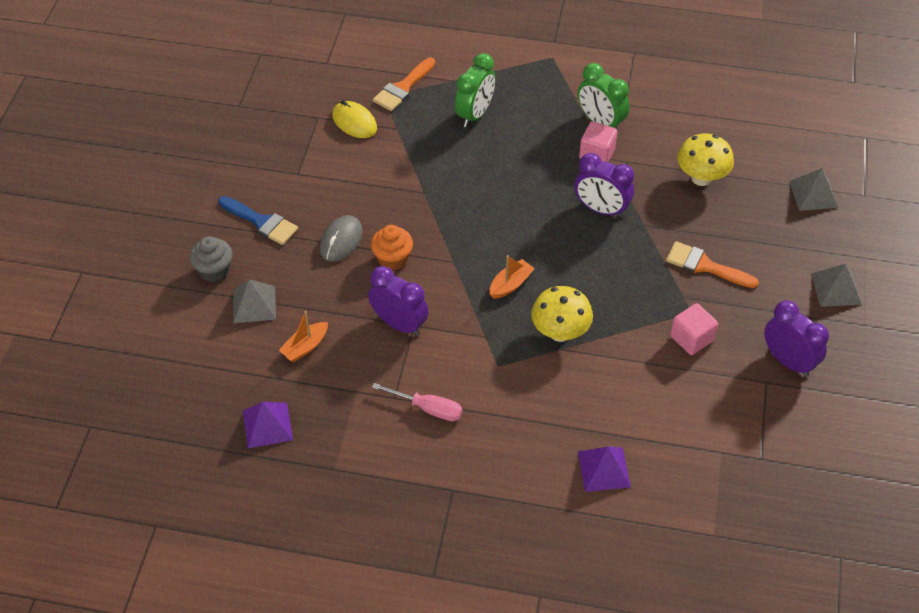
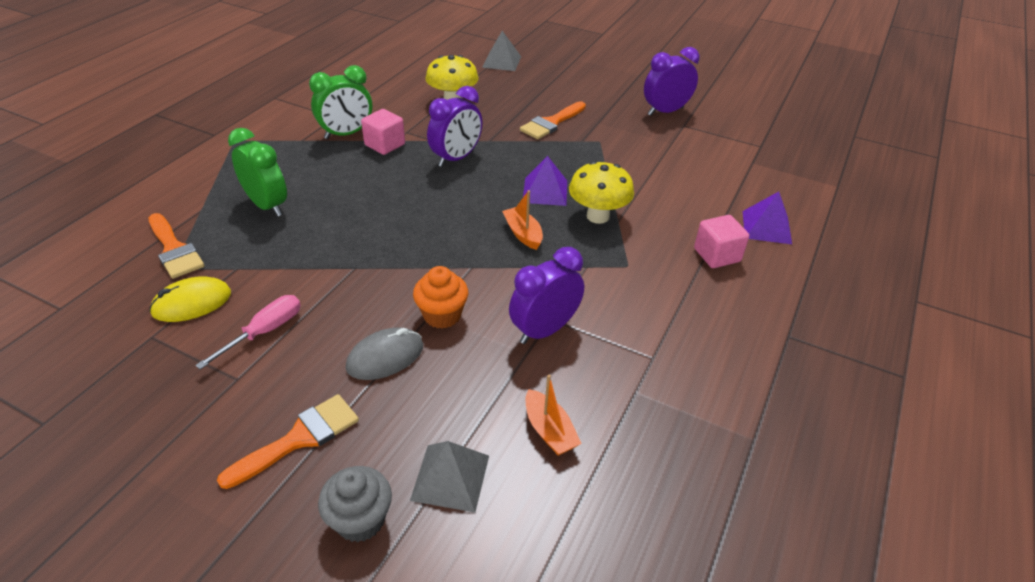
camera: 75 degrees left, 10 degrees down
blue brush [218,196,298,245] -> orange brush [217,394,359,489]
purple pyramid [243,402,293,448] -> purple pyramid moved to [523,156,567,206]
grey mouse [320,215,362,262] -> grey mouse turned 75 degrees counterclockwise [346,328,423,380]
pink screwdriver [372,383,462,421] -> pink screwdriver moved to [195,295,301,369]
pink cube [670,303,718,355] -> pink cube moved to [694,215,749,268]
grey pyramid [811,264,862,307] -> none

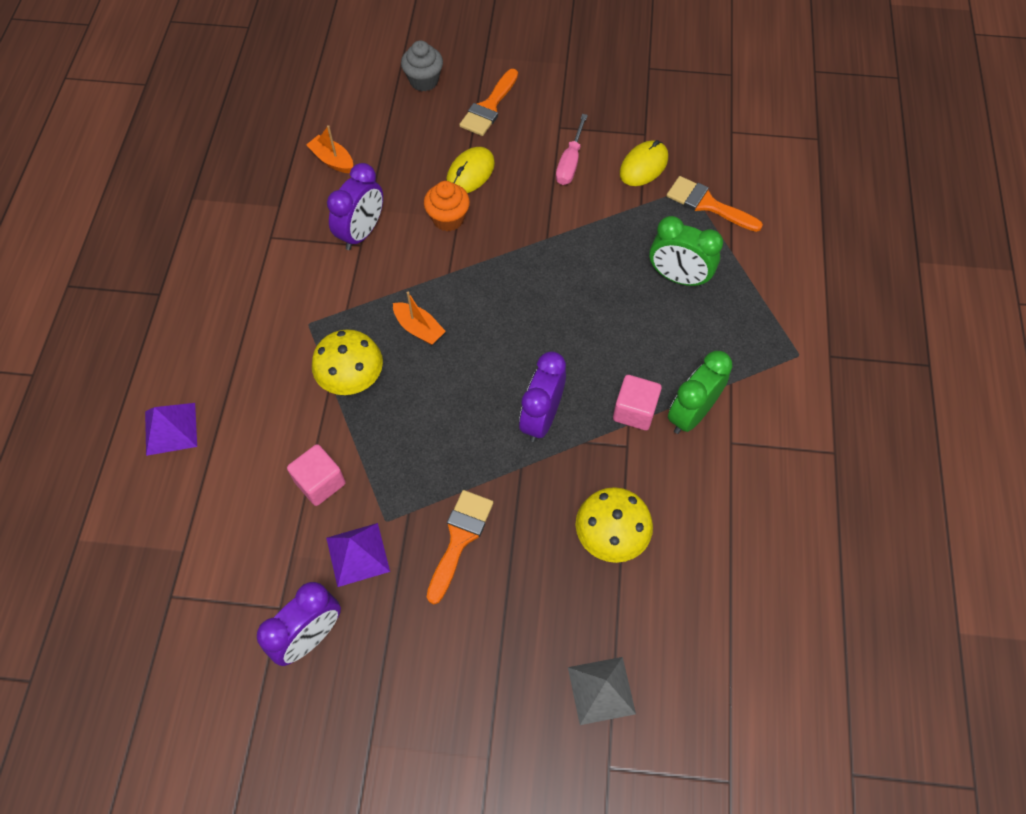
camera: 160 degrees right, 20 degrees up
grey mouse [346,328,423,380] -> yellow mouse [446,147,495,193]
grey pyramid [410,441,489,513] -> none
purple pyramid [523,156,567,206] -> purple pyramid moved to [326,523,390,587]
pink cube [694,215,749,268] -> pink cube moved to [287,444,346,506]

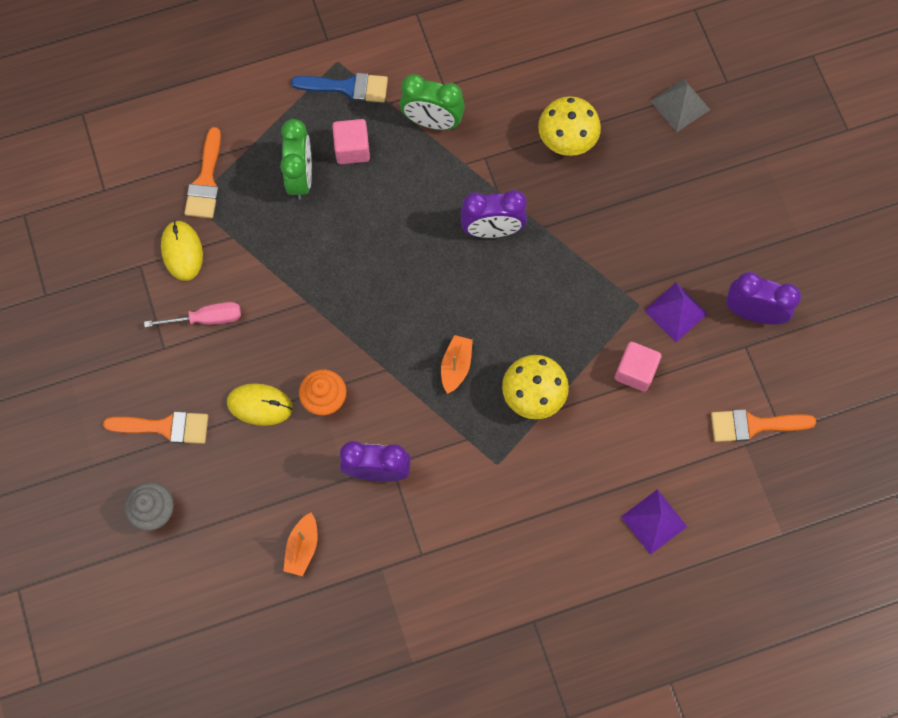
camera: 115 degrees left, 10 degrees up
orange brush [427,490,494,604] -> orange brush moved to [711,409,816,442]
pink cube [613,375,662,430] -> pink cube moved to [332,119,370,164]
yellow mouse [620,140,668,186] -> yellow mouse turned 60 degrees clockwise [161,221,203,281]
none -> blue brush [291,73,388,103]

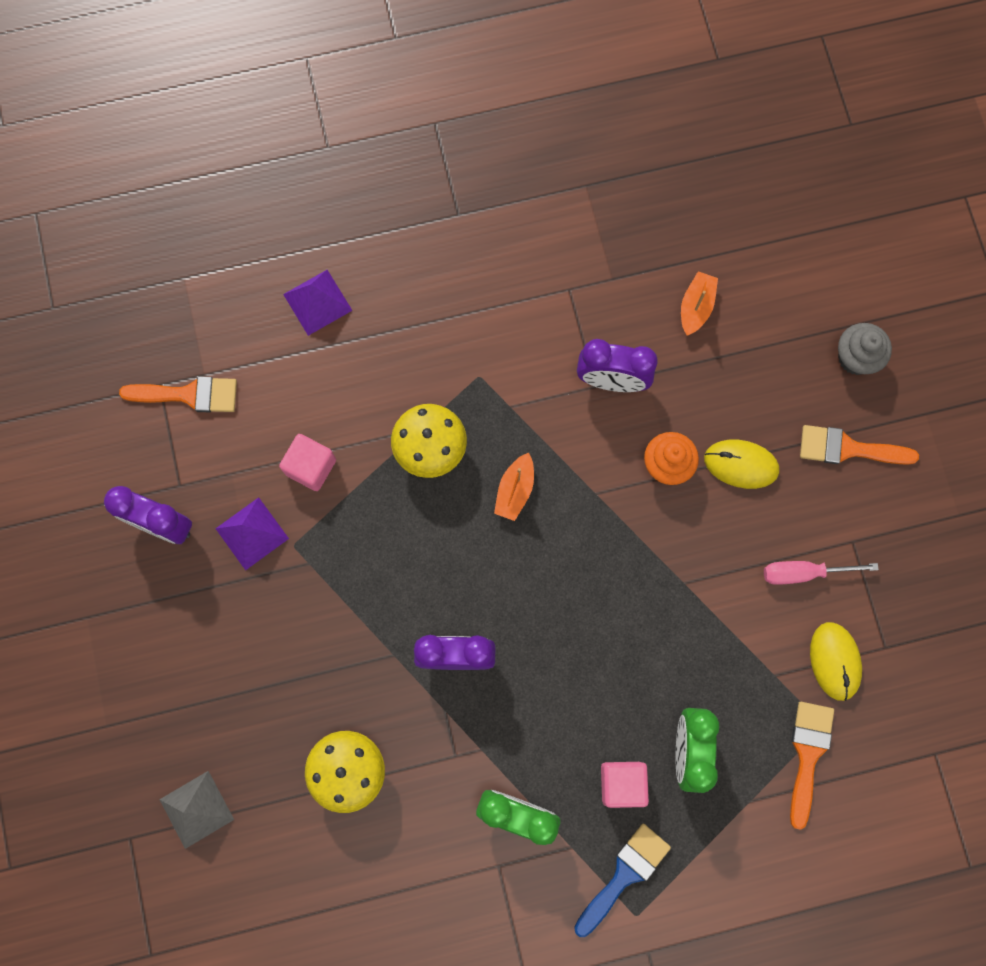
camera: 175 degrees left, 5 degrees up
blue brush [291,73,388,103] -> blue brush turned 120 degrees clockwise [574,824,671,937]

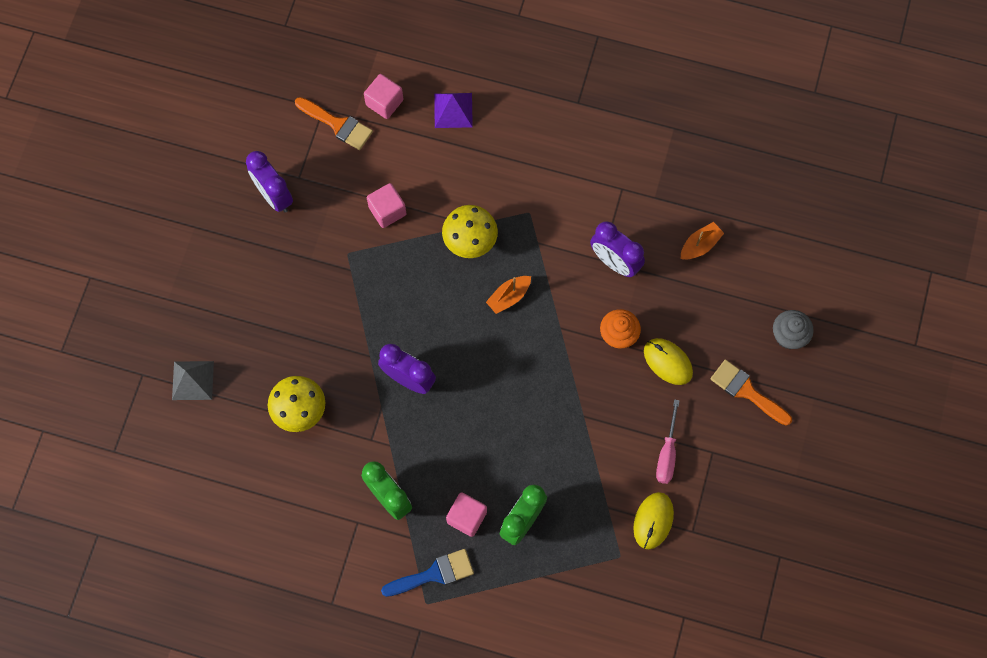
camera: 30 degrees right, 5 degrees down
purple pyramid [215,497,289,570] -> none
pink screwdriver [764,561,879,585] -> pink screwdriver turned 105 degrees counterclockwise [656,399,680,484]
orange brush [790,702,834,830] -> none
none -> pink cube [364,74,403,119]

